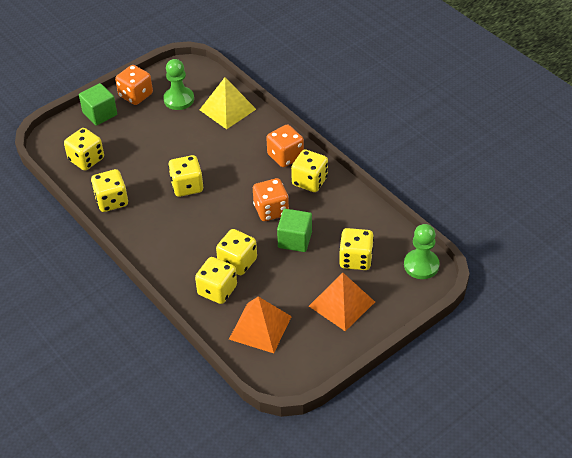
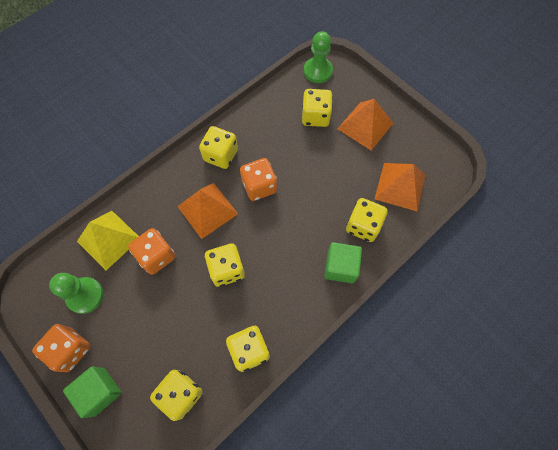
camera: 95 degrees left, 20 degrees up
yellow dice [216,229,257,275] -> none
orange dice [266,124,304,167] -> orange dice moved to [128,228,175,275]
green cube [277,209,312,252] -> green cube moved to [325,242,362,284]
none -> orange pyramid [177,183,238,239]

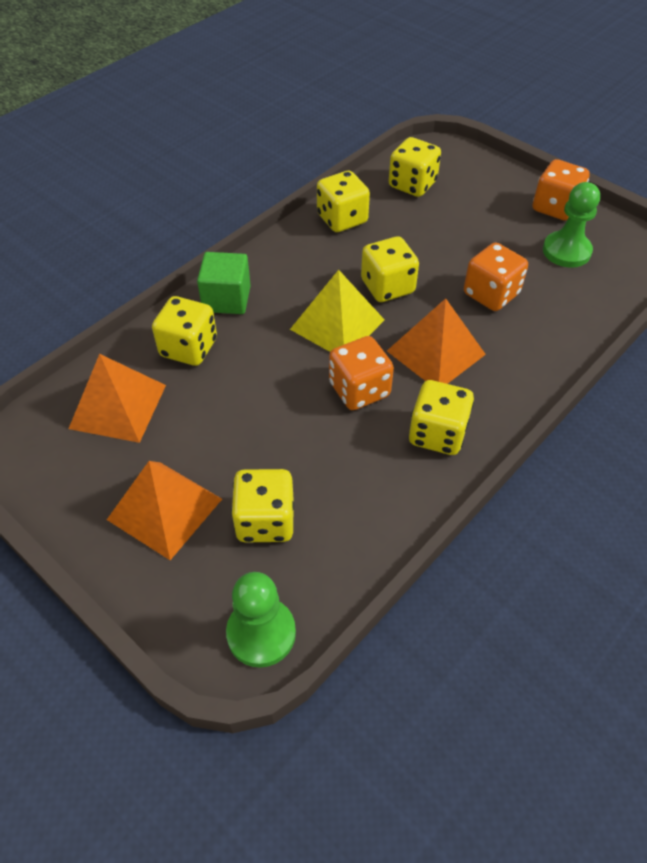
camera: 175 degrees right, 15 degrees down
green cube [63,366,122,418] -> none
yellow pyramid [77,211,139,270] -> yellow pyramid moved to [290,270,384,352]

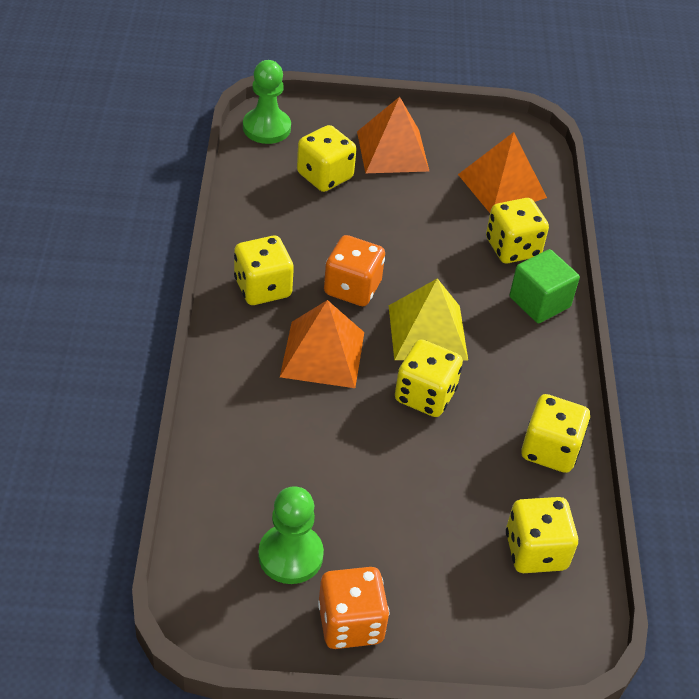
camera: 135 degrees right, 5 degrees down
orange dice [464,242,528,311] -> none

